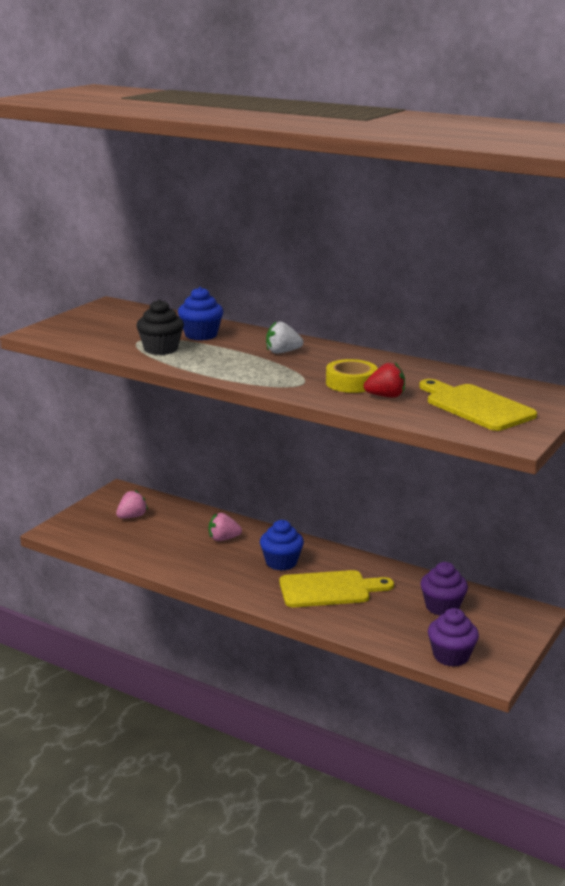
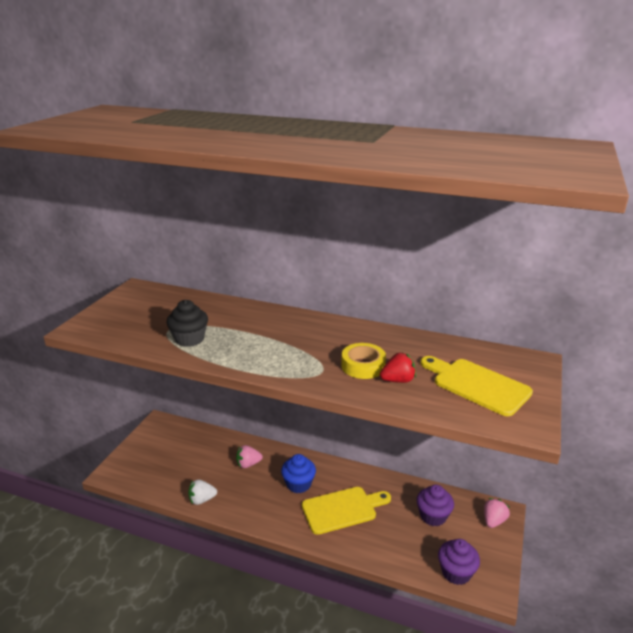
camera: 10 degrees left, 5 degrees up
pink strawberry [116,490,148,518] -> pink strawberry moved to [484,498,510,528]
blue cupcake [178,287,223,340] -> none
white strawberry [266,322,304,354] -> white strawberry moved to [188,480,217,505]

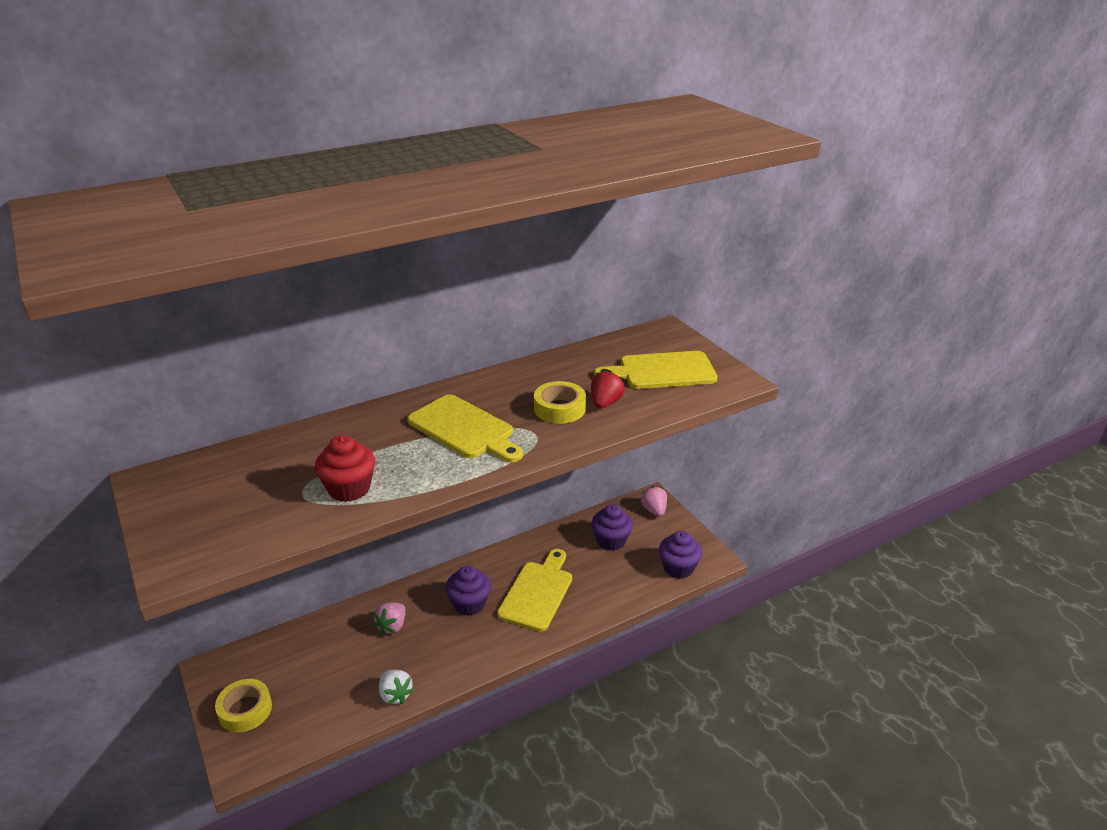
camera: 50 degrees left, 5 degrees up
black cupcake [167,300,208,347] -> red cupcake [315,435,375,502]
white strawberry [188,480,217,505] -> white strawberry turned 60 degrees counterclockwise [379,670,414,705]
blue cupcake [281,454,316,493] -> purple cupcake [446,566,491,616]
none -> yellow tape [215,679,272,732]
none -> yellow cutting board [407,394,523,463]

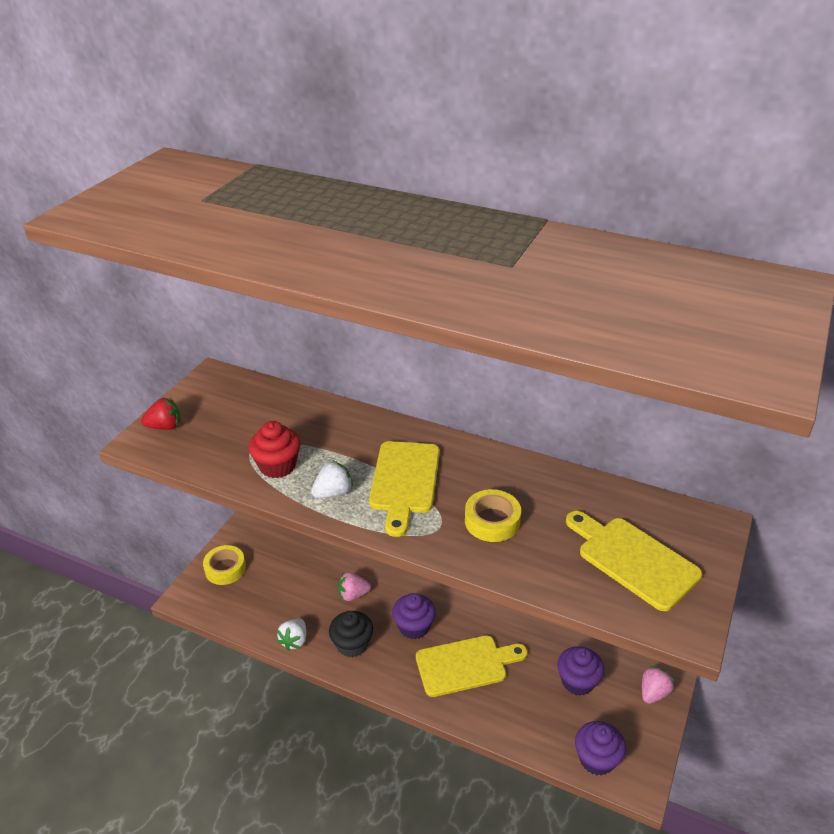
camera: 55 degrees right, 5 degrees up
red strawberry [591,370,625,408] -> red strawberry moved to [141,397,181,430]
none -> white strawberry [311,460,353,498]
none -> black cupcake [329,611,373,658]

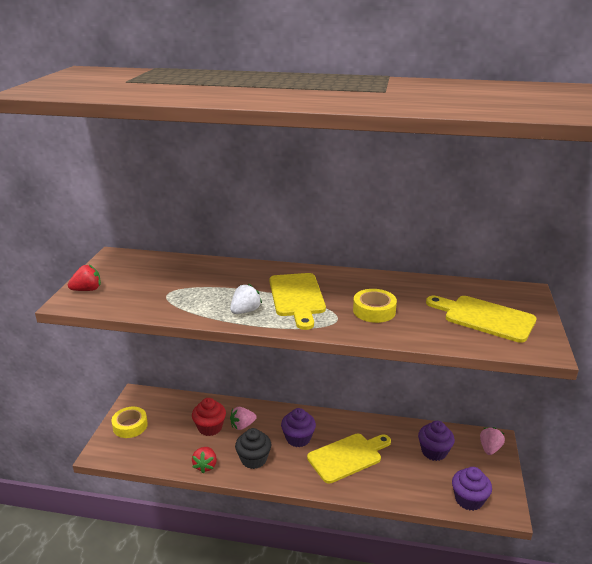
camera: 15 degrees left, 10 degrees down
red cupcake [249,421,301,478] -> red cupcake moved to [192,398,226,436]
white strawberry [277,619,306,651] -> red strawberry [192,447,217,473]

